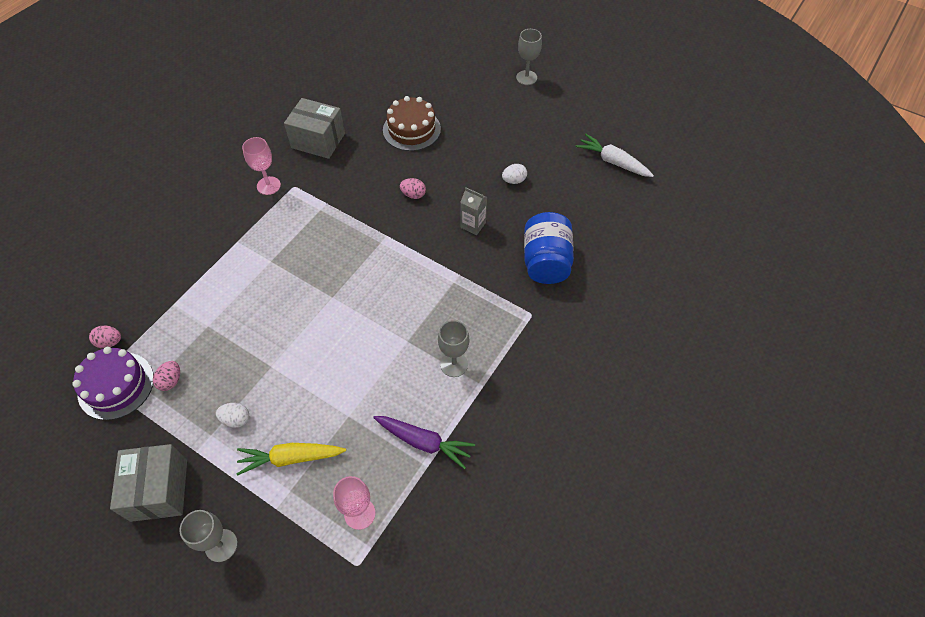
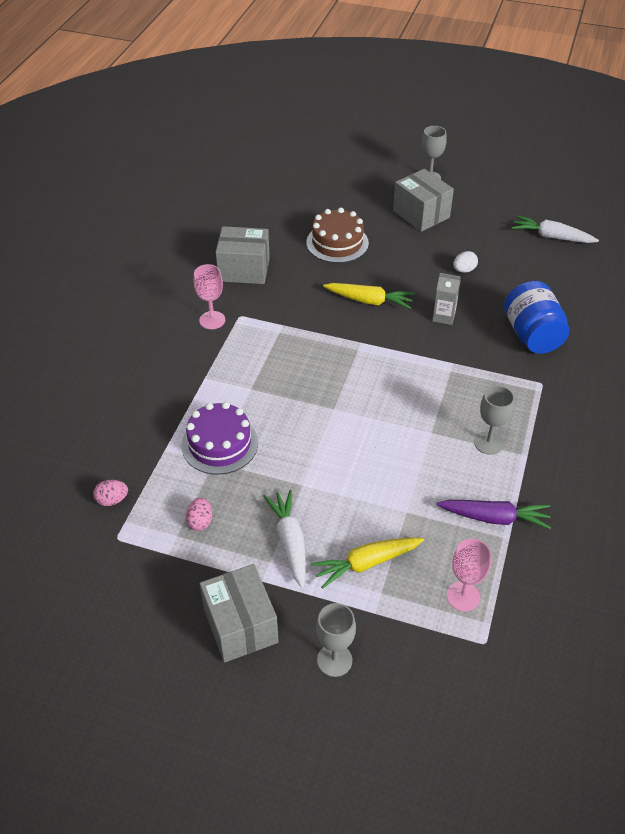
camera: 15 degrees left, 10 degrees down
purple cake [72,347,154,420] -> purple cake moved to [181,402,258,475]
white egg [216,403,249,428] -> white carrot [263,490,306,588]
pink egg [400,178,426,199] -> yellow carrot [323,283,415,309]
none -> grey box [393,169,454,232]

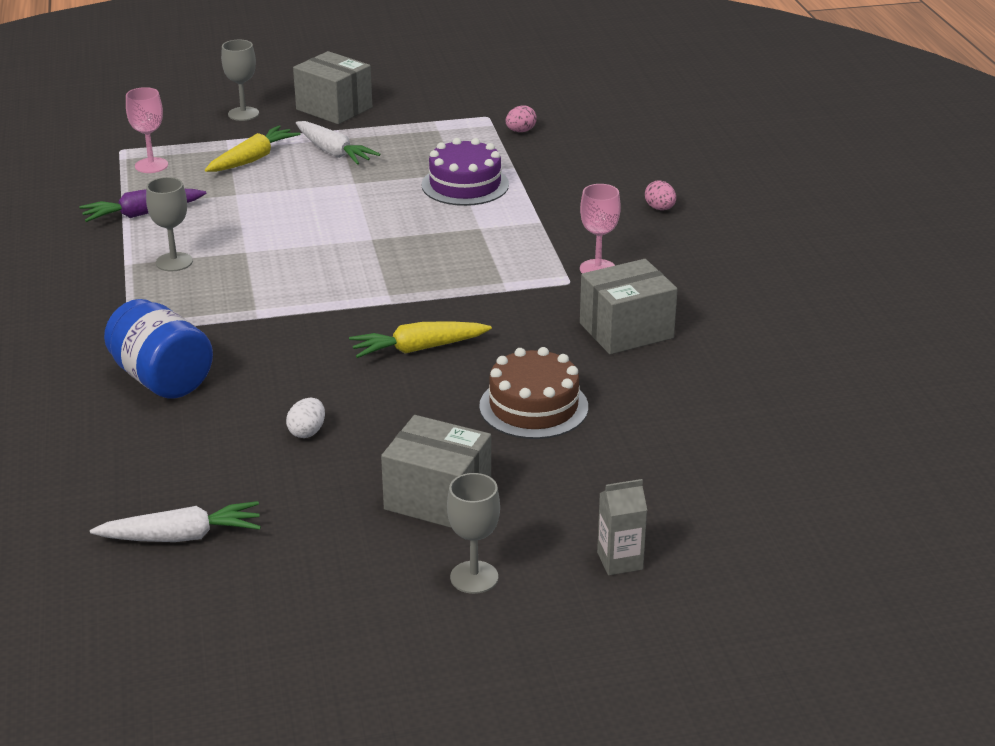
camera: 150 degrees right, 15 degrees down
pink egg [186,497,212,531] -> pink egg moved to [645,180,676,210]
grey carton [432,273,461,325] -> grey carton moved to [597,479,647,575]

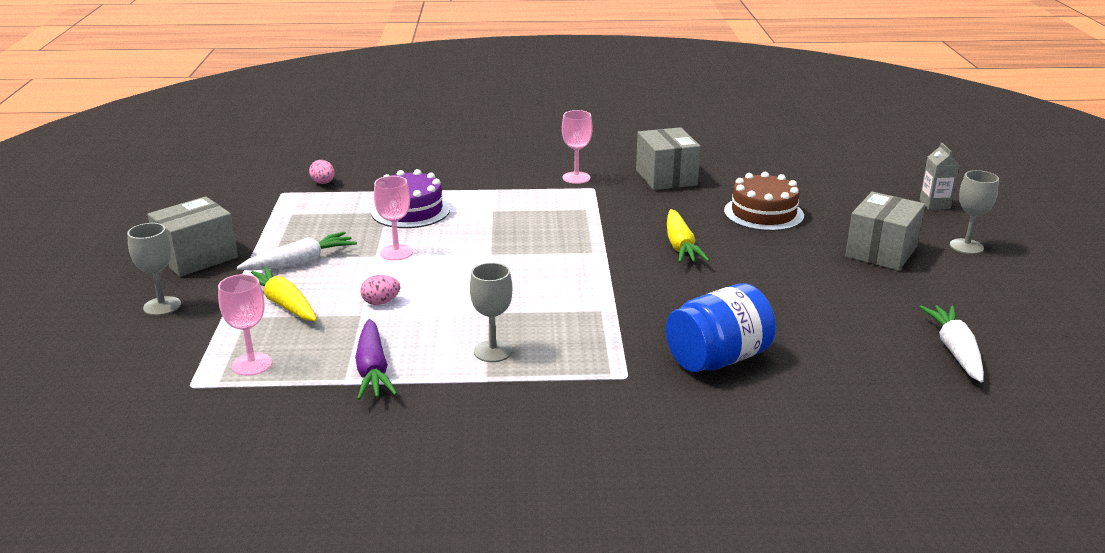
camera: 80 degrees left, 5 degrees down
white egg [286,398,325,438] -> none
pink egg [645,180,676,210] -> pink egg moved to [360,275,400,305]
none -> pink goblet [374,176,413,261]

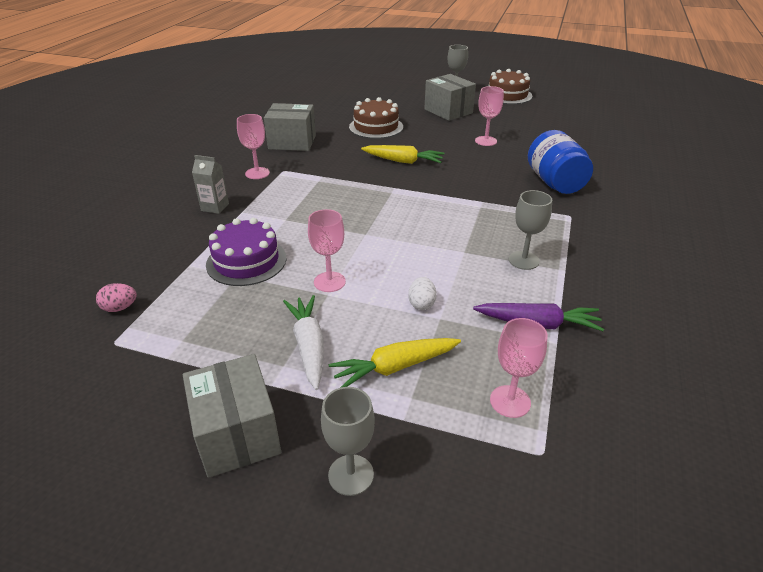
camera: 70 degrees left, 10 degrees up
pink egg [360,275,400,305] -> white egg [408,277,437,310]
grey carton [920,143,959,210] -> grey carton moved to [192,155,229,214]
white carrot [920,306,984,382] -> none
none -> pink goblet [475,86,504,146]
none -> brown cake [489,69,532,104]

